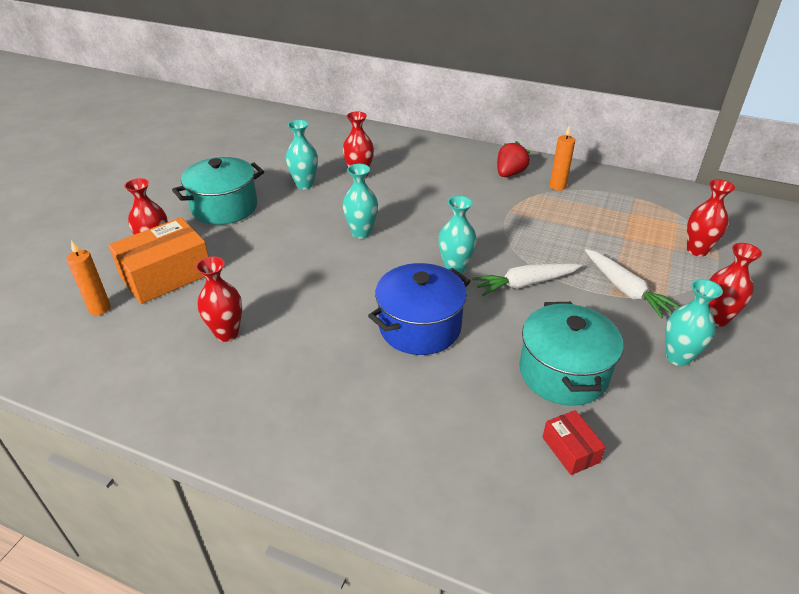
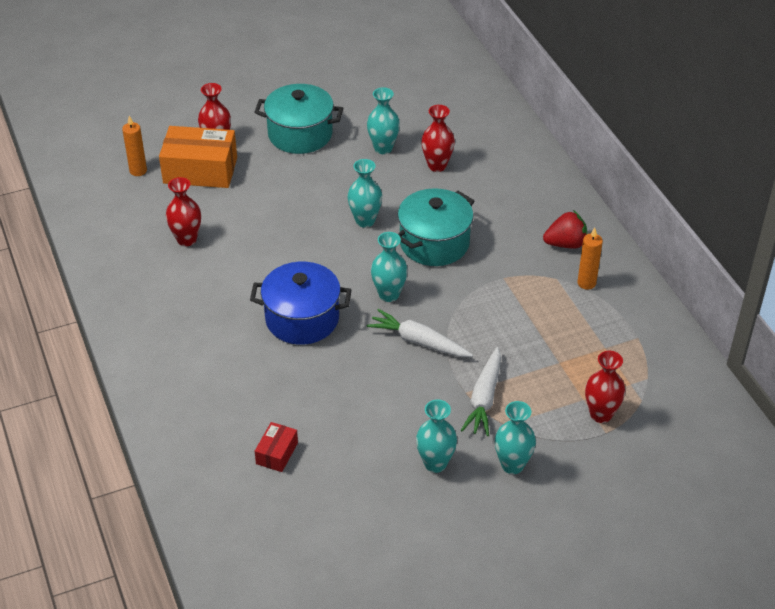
camera: 45 degrees right, 5 degrees up
turquoise pot [519,302,623,406] -> turquoise pot moved to [398,188,474,266]
red vase [709,243,762,327] -> turquoise vase [495,401,536,474]

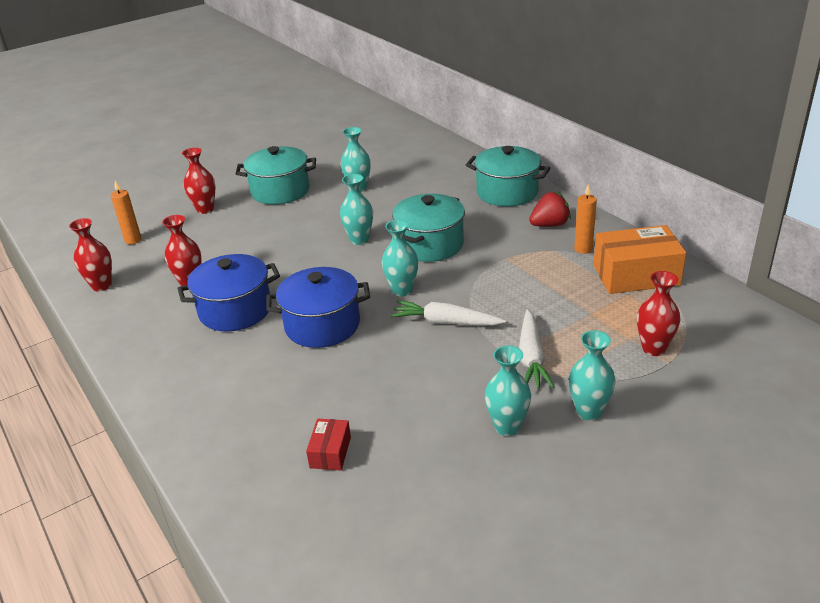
camera: 10 degrees left, 10 degrees down
orange box [159,126,237,188] -> orange box moved to [593,225,686,294]
red vase [421,105,455,172] -> red vase moved to [69,218,112,292]
none -> blue pot [177,254,280,331]
none -> turquoise pot [466,146,550,206]

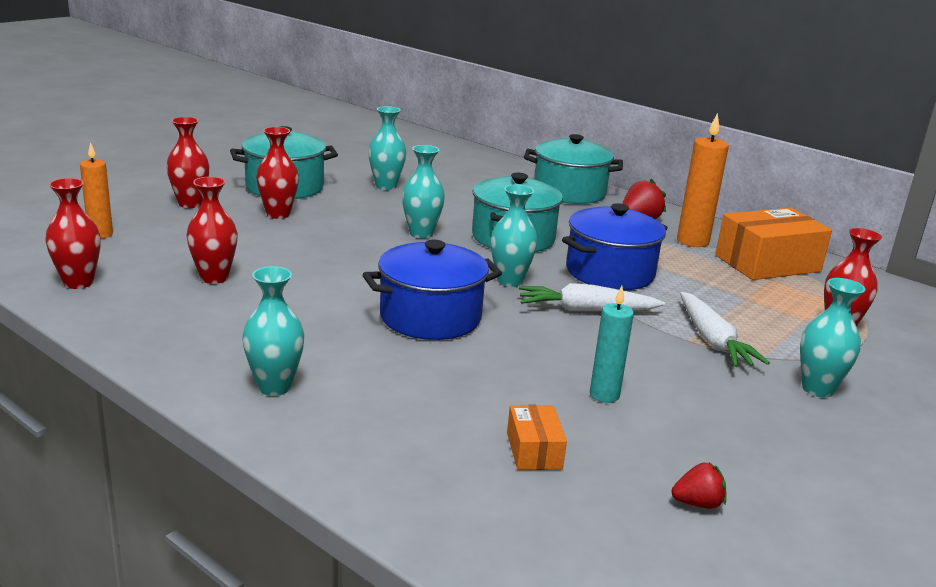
camera: 20 degrees left, 10 degrees down
blue pot [177,254,280,331] -> blue pot moved to [562,203,667,290]
red box [306,419,351,471] -> orange box [507,405,567,470]
turquoise vase [485,345,531,436] -> turquoise vase moved to [242,266,304,396]
orange candle [574,184,597,254] -> orange candle [677,113,729,247], size x1.51
none -> red vase [256,127,299,219]
none -> turquoise candle [590,286,634,403]
none -> red strawberry [672,462,726,509]

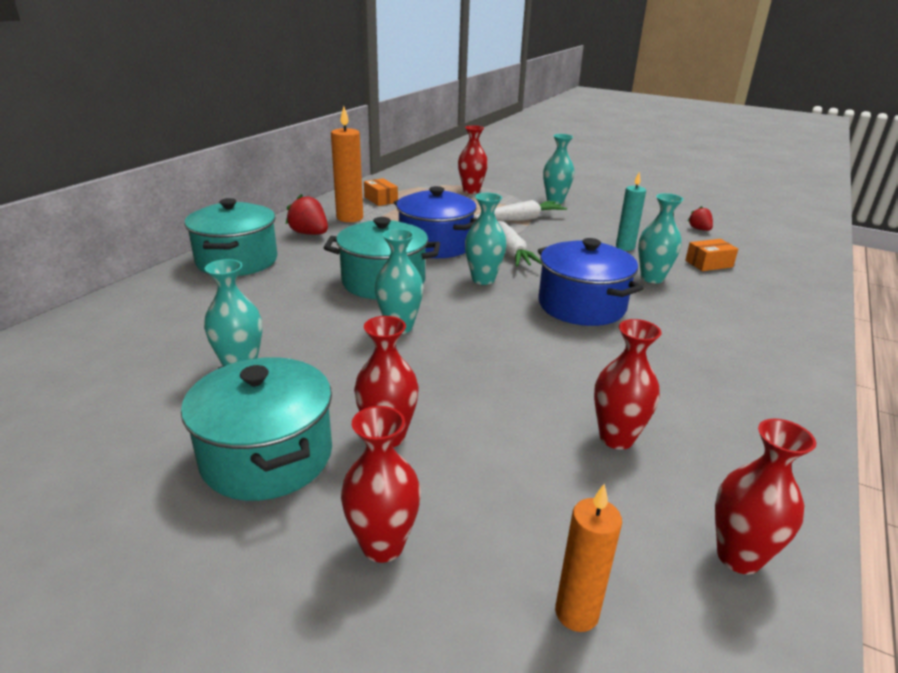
camera: 100 degrees left, 5 degrees up
turquoise vase [242,266,304,396] -> turquoise vase moved to [638,193,684,283]
orange box [715,208,832,280] -> orange box [364,178,398,206], size x0.49

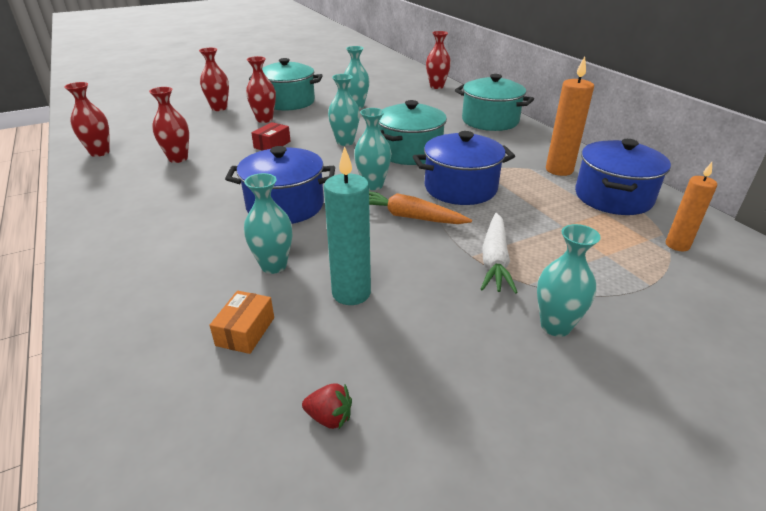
camera: 125 degrees right, 5 degrees up
red strawberry [286,194,328,235] -> none
orange box [364,178,398,206] -> blue pot [575,139,671,215]
red vase [458,125,488,194] -> red vase moved to [426,31,451,89]
white carrot [498,221,542,266] -> orange carrot [369,191,472,224]
orange candle [555,484,622,632] -> orange candle moved to [666,162,717,251]
turquoise candle [616,172,646,251] -> turquoise candle [324,146,371,305], size x1.51
none -> red box [251,122,291,151]

